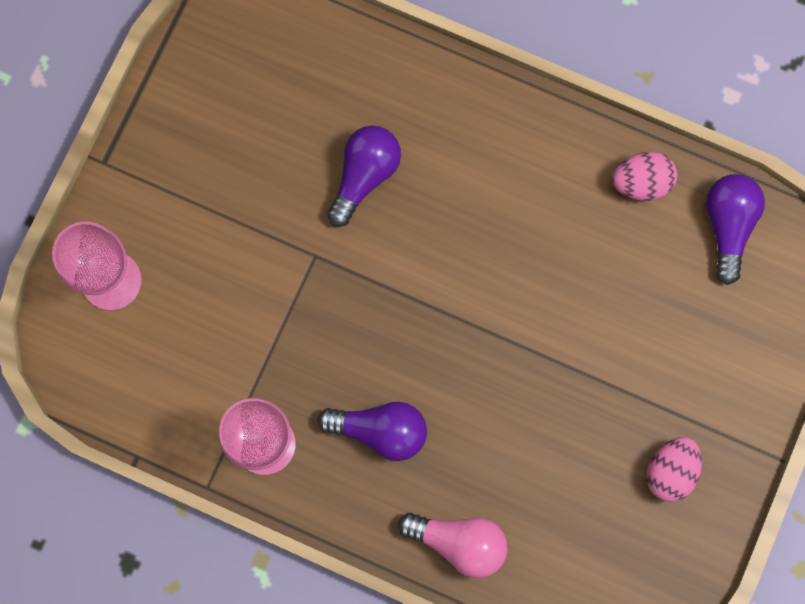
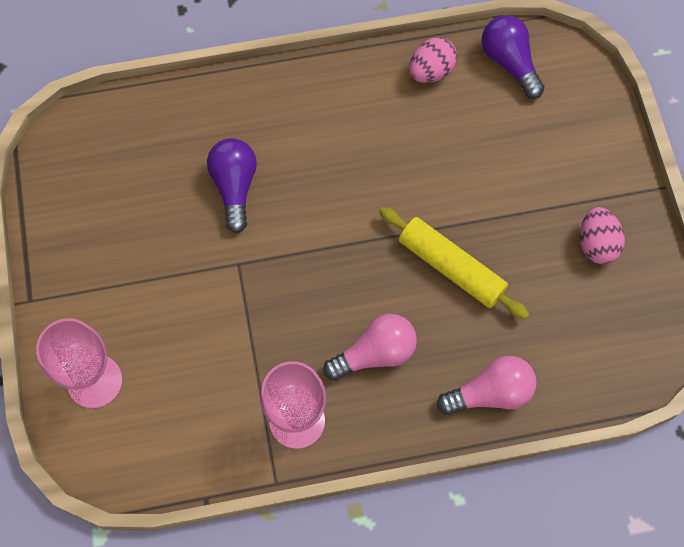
camera: 35 degrees left, 10 degrees down
purple light bulb [317,402,427,461] -> pink light bulb [323,314,417,381]
none -> yellow rolling pin [379,207,529,320]

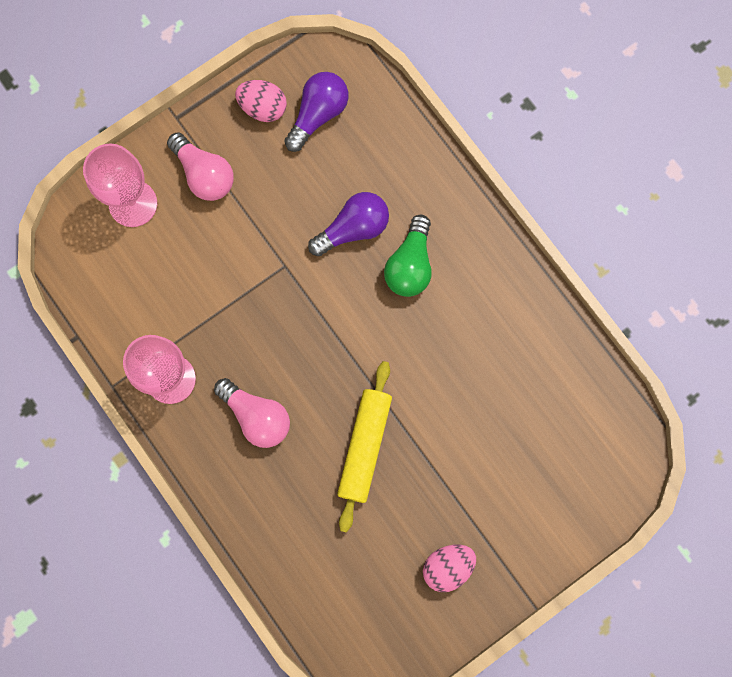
camera: 65 degrees right, 10 degrees up
pink egg [409,37,457,83] -> pink egg moved to [235,80,287,122]
pink light bulb [437,356,537,415] -> pink light bulb moved to [167,132,234,201]
purple light bulb [482,15,545,99] -> purple light bulb moved to [284,72,348,152]
none -> green light bulb [384,215,431,297]

